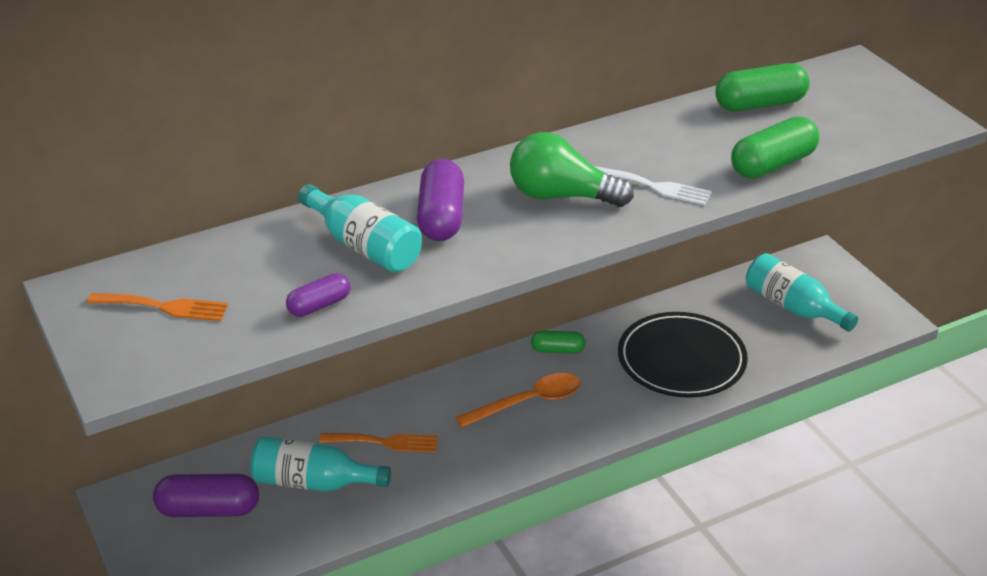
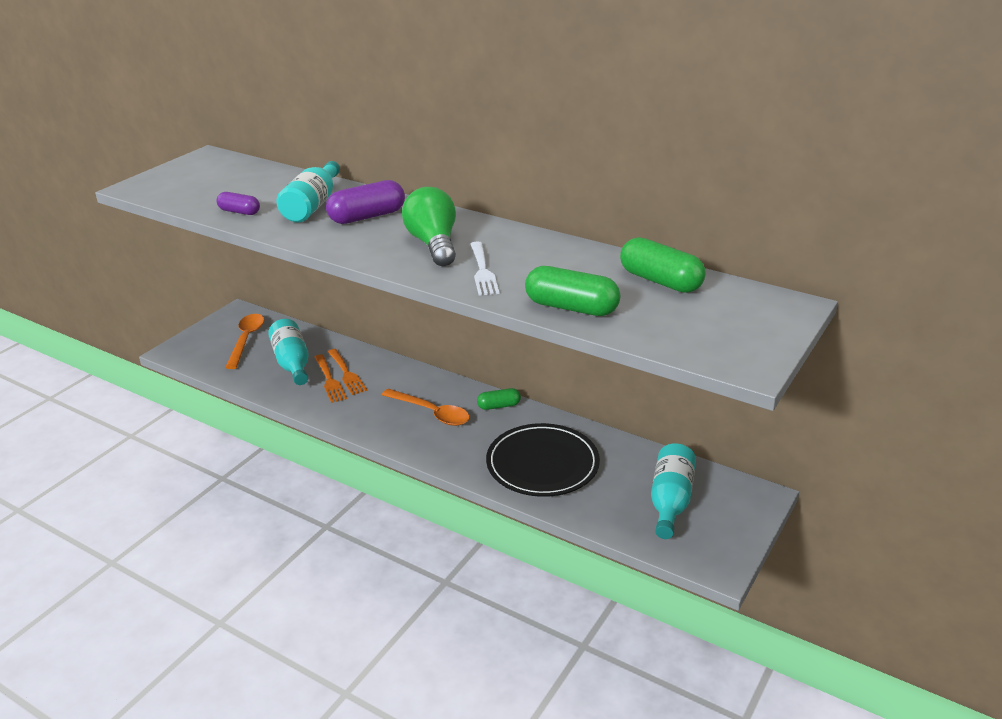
camera: 60 degrees right, 5 degrees down
orange fork [87,293,228,321] -> orange fork moved to [314,354,347,403]
purple capsule [153,474,259,517] -> orange spoon [225,314,264,369]
green capsule [531,330,586,354] -> green capsule turned 75 degrees counterclockwise [477,388,521,410]

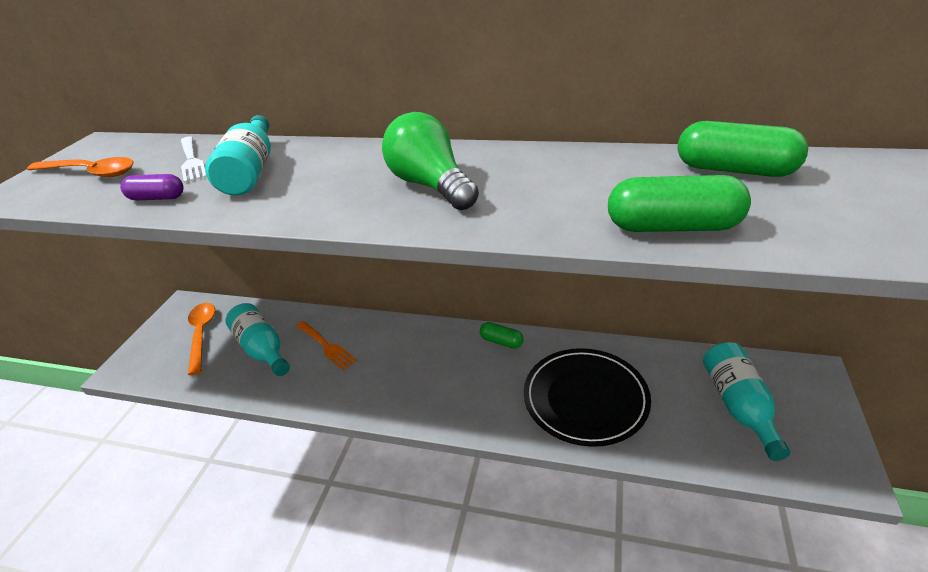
camera: 15 degrees left, 5 degrees up
orange fork [314,354,347,403] -> none
purple capsule [326,180,405,224] -> none
orange spoon [382,389,470,426] -> orange spoon moved to [27,157,134,177]
white fork [471,241,499,296] -> white fork moved to [181,137,207,183]
green capsule [477,388,521,410] -> green capsule turned 60 degrees clockwise [480,322,523,349]

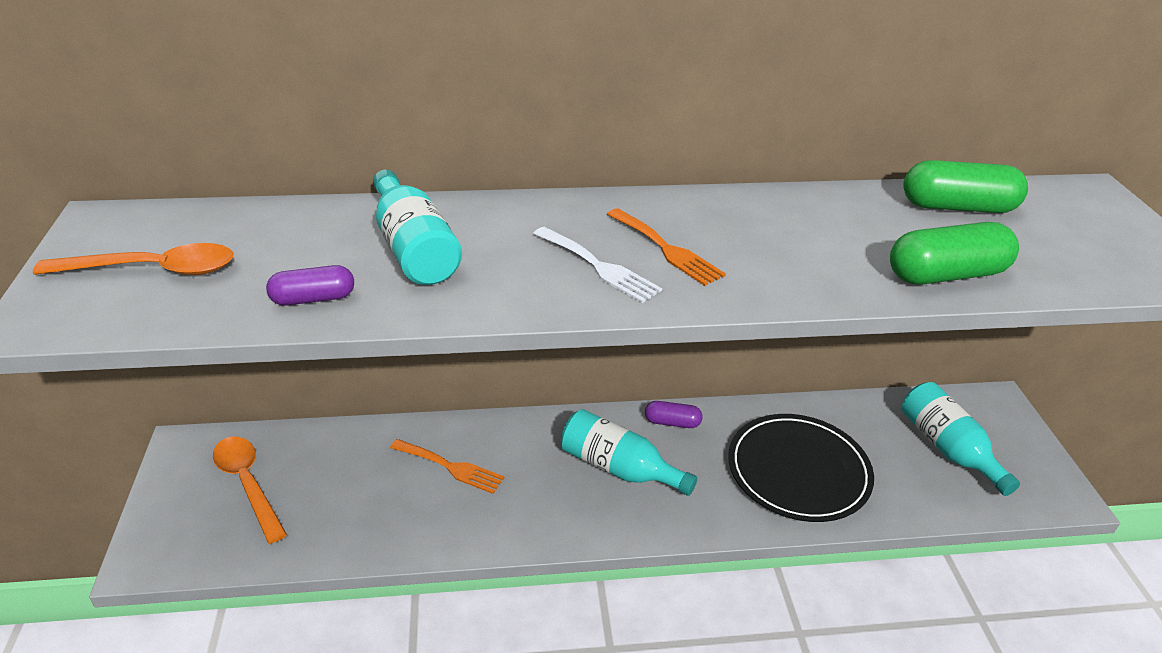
camera: 25 degrees left, 0 degrees up
white fork [181,137,207,183] -> white fork moved to [533,227,662,303]
turquoise bottle [225,303,290,376] -> turquoise bottle moved to [561,409,697,496]
green light bulb [382,112,479,210] -> orange fork [607,208,726,286]
green capsule [480,322,523,349] -> purple capsule [645,401,703,428]

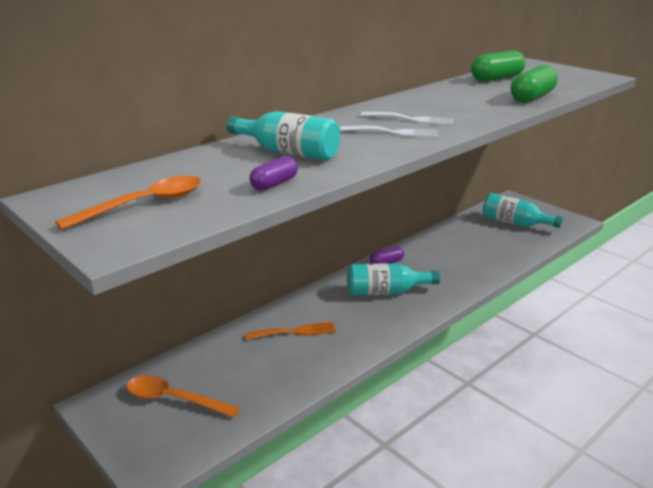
camera: 35 degrees left, 10 degrees down
orange fork [607,208,726,286] -> white fork [361,112,453,126]
black plate [728,414,874,522] -> none

